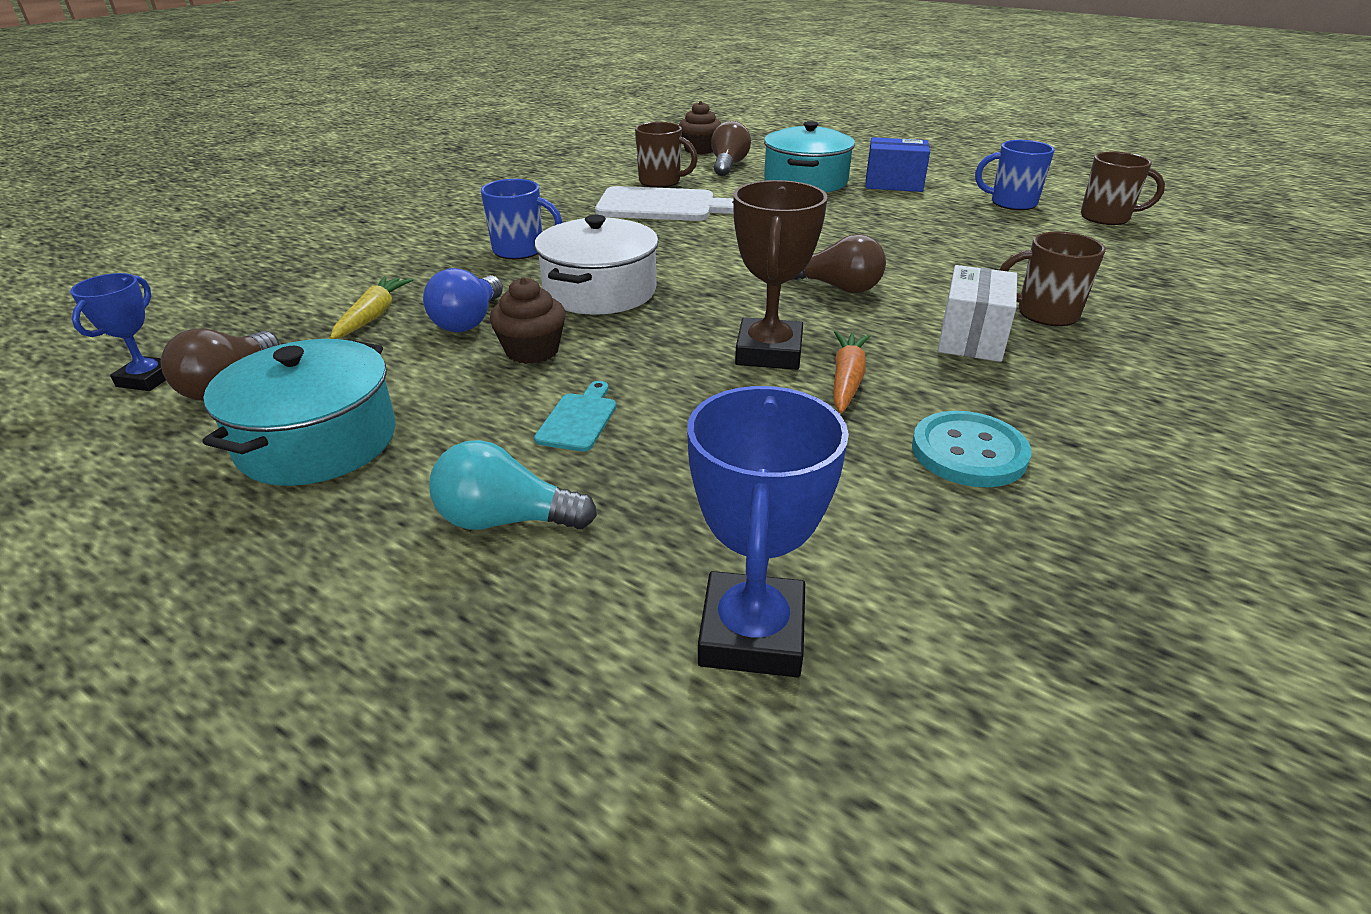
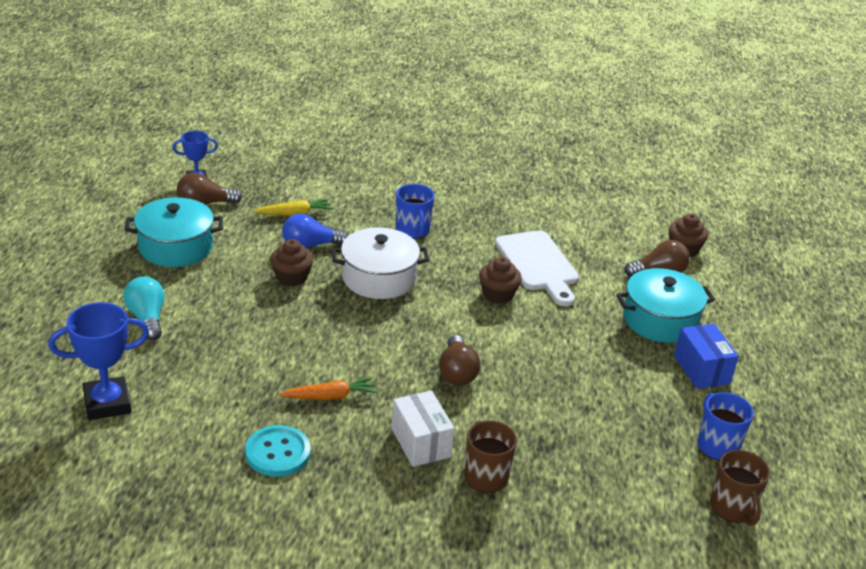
camera: 60 degrees right, 0 degrees up
turquoise cutting board [534,381,616,452] -> none
brown mug [635,122,698,188] -> none
brown trophy [734,180,828,370] -> none
white box [938,265,1017,362] -> white box turned 75 degrees clockwise [391,391,455,467]
none -> brown cupcake [479,257,522,304]

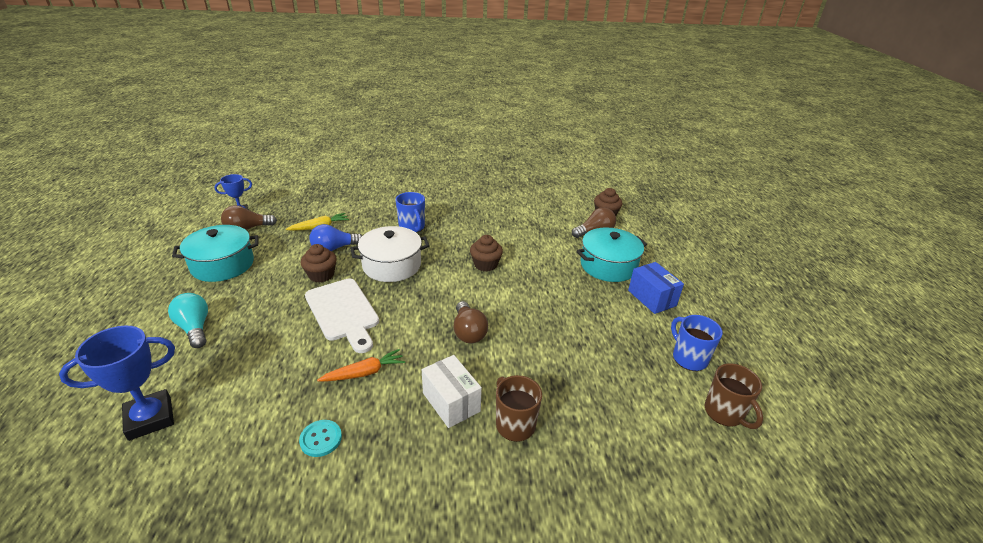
camera: 10 degrees left, 0 degrees up
turquoise button [245,425,310,477] -> turquoise button [299,420,342,457], size x0.66
white cutting board [495,230,579,306] -> white cutting board moved to [305,279,379,353]

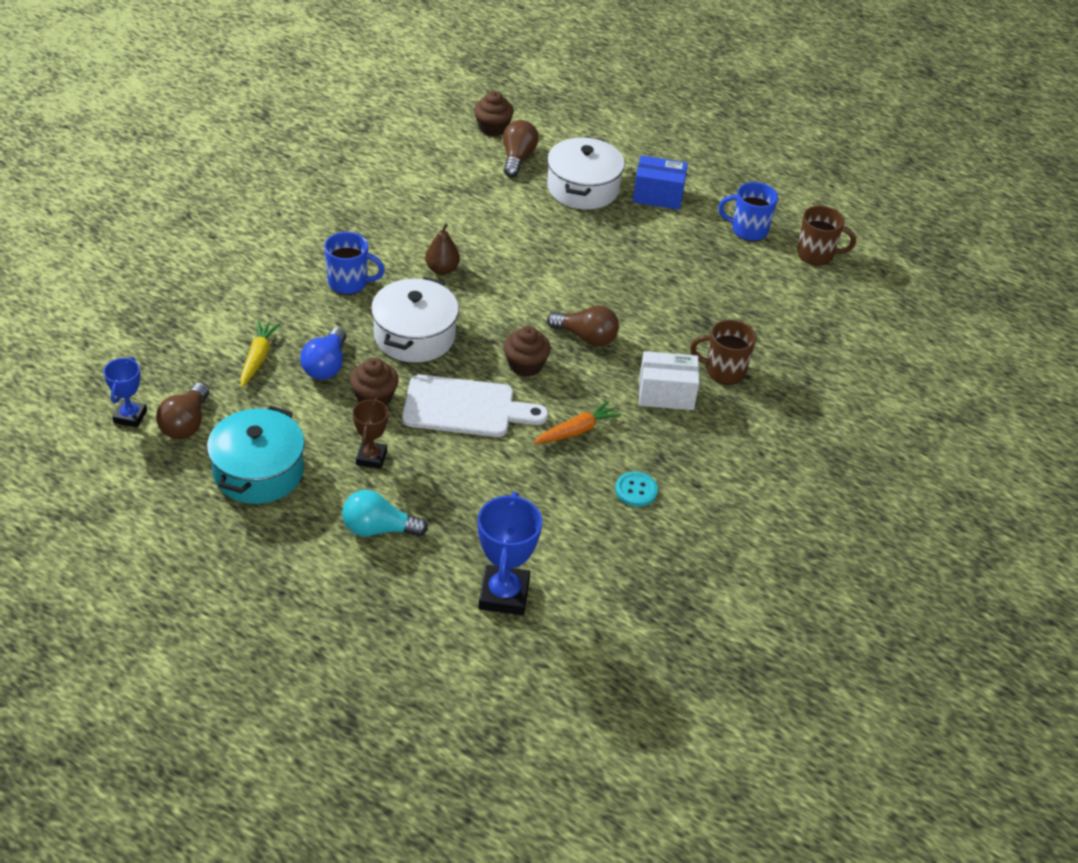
camera: 55 degrees left, 10 degrees up
orange carrot [317,349,405,381] -> orange carrot turned 45 degrees clockwise [533,401,622,444]
brown cupcake [470,235,503,272] -> brown cupcake moved to [504,326,551,377]
turquoise pot [576,227,647,282] -> white pot [547,136,625,209]
none -> brown trophy [353,398,388,469]
none -> brown pear [425,223,460,275]

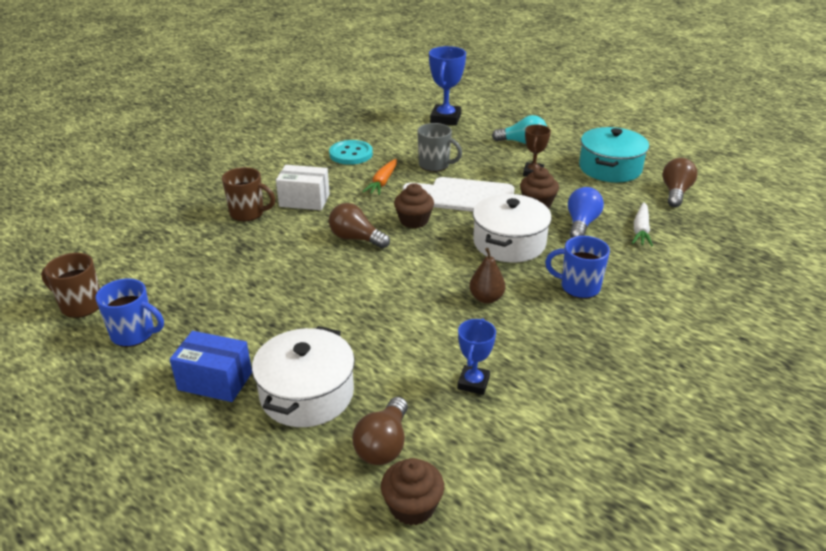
camera: 170 degrees left, 10 degrees down
blue trophy [103,357,147,427] -> blue trophy moved to [457,318,496,395]
yellow carrot [240,320,280,387] -> white carrot [632,202,653,247]
orange carrot [533,401,622,444] -> orange carrot turned 45 degrees counterclockwise [362,159,397,195]
turquoise button [615,471,658,507] -> turquoise button [329,140,373,165], size x1.51
none -> grey mug [417,123,462,172]

